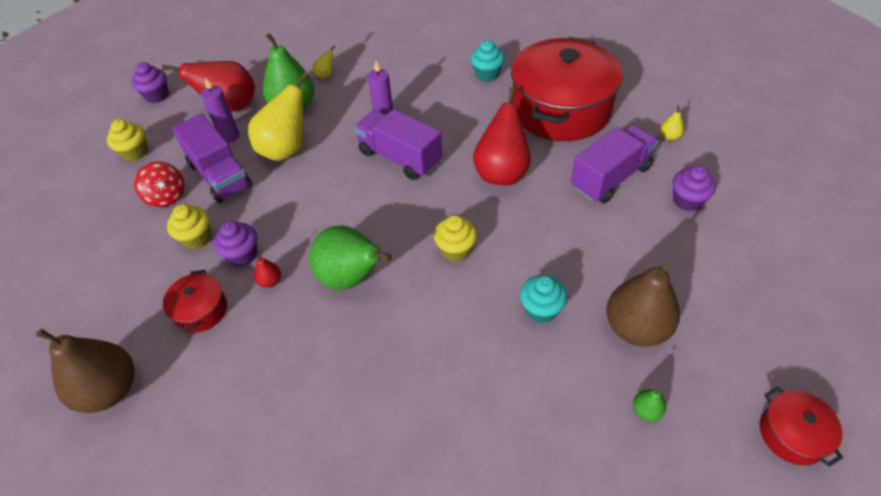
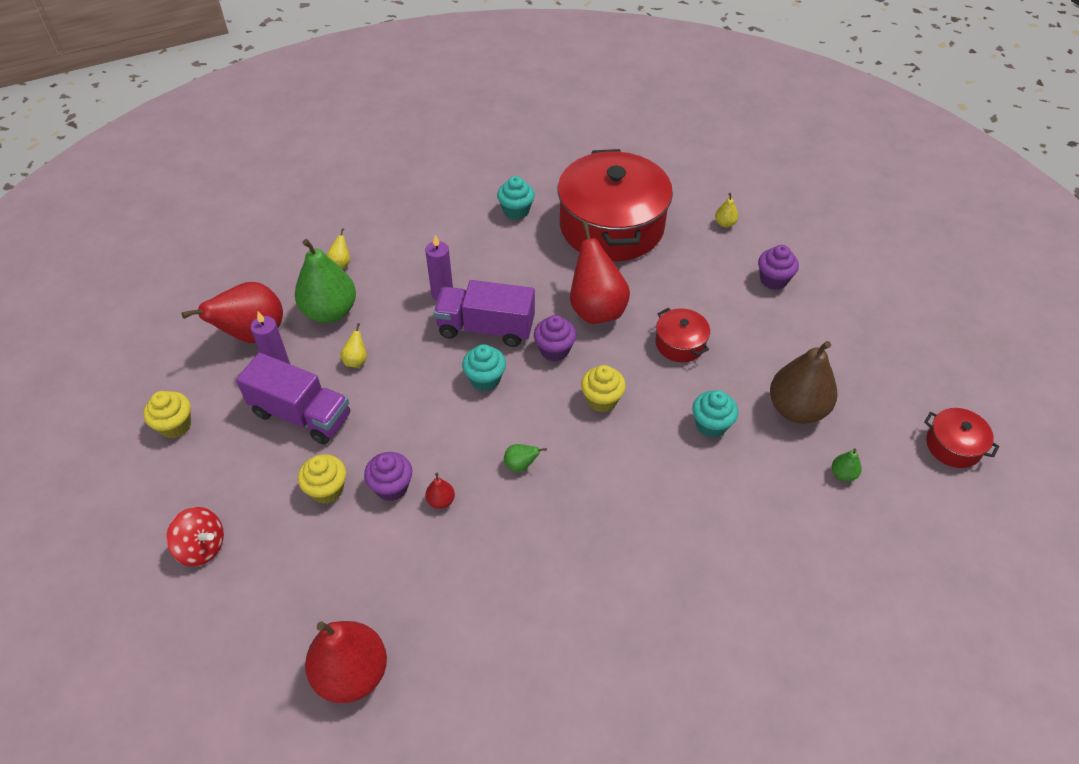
camera: 30 degrees left, 0 degrees up
brown pear [36,329,134,413] -> red pear [305,621,387,703]
purple cupcake [131,62,169,103] -> purple cupcake moved to [534,315,576,362]
red spinning top [134,161,184,208] -> red spinning top moved to [166,507,224,567]
red pot [163,270,227,333] -> red pot moved to [655,308,710,362]
yellow pear [248,71,309,161] -> yellow pear [340,323,367,368], size x0.42
green pear [309,225,392,290] -> green pear [504,444,547,472], size x0.42
purple truck [571,125,658,204] -> none
none -> turquoise cupcake [462,344,506,391]

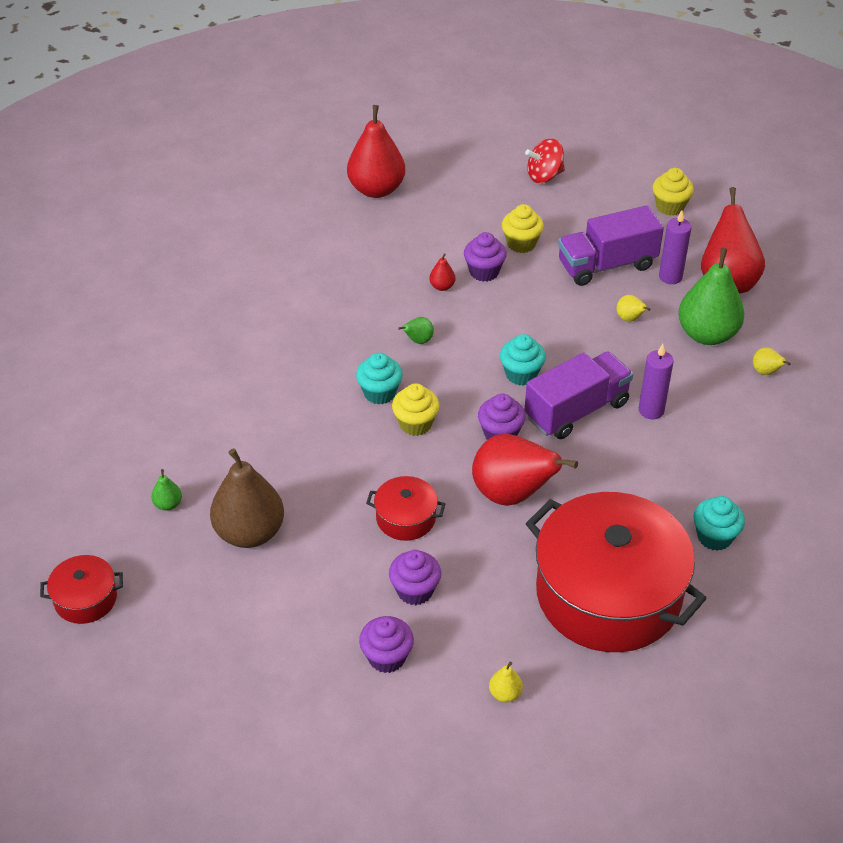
camera: 135 degrees right, 5 degrees down
turquoise cupcake [692,390,738,438] -> turquoise cupcake moved to [356,353,403,405]
none -> purple cupcake [389,550,441,605]

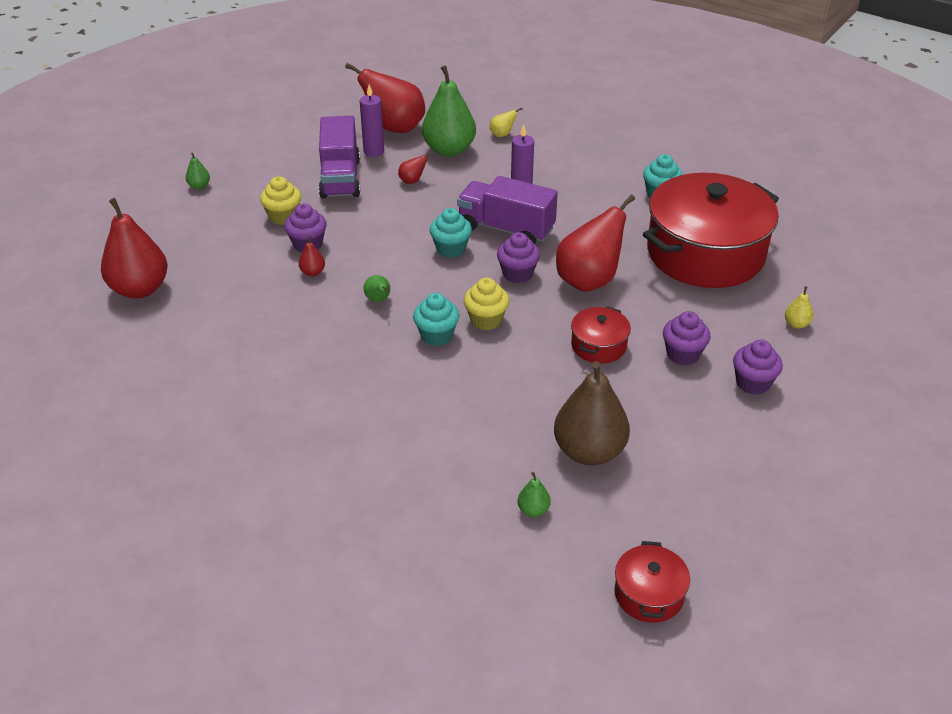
camera: 75 degrees left, 5 degrees down
red spinning top [525,138,565,183] -> green pear [186,152,210,189]
purple truck [525,351,633,439] -> purple truck turned 45 degrees counterclockwise [457,176,558,244]
yellow pear [616,295,650,322] -> red pear [398,153,432,184]
yellow cupcake [653,168,694,216] -> none

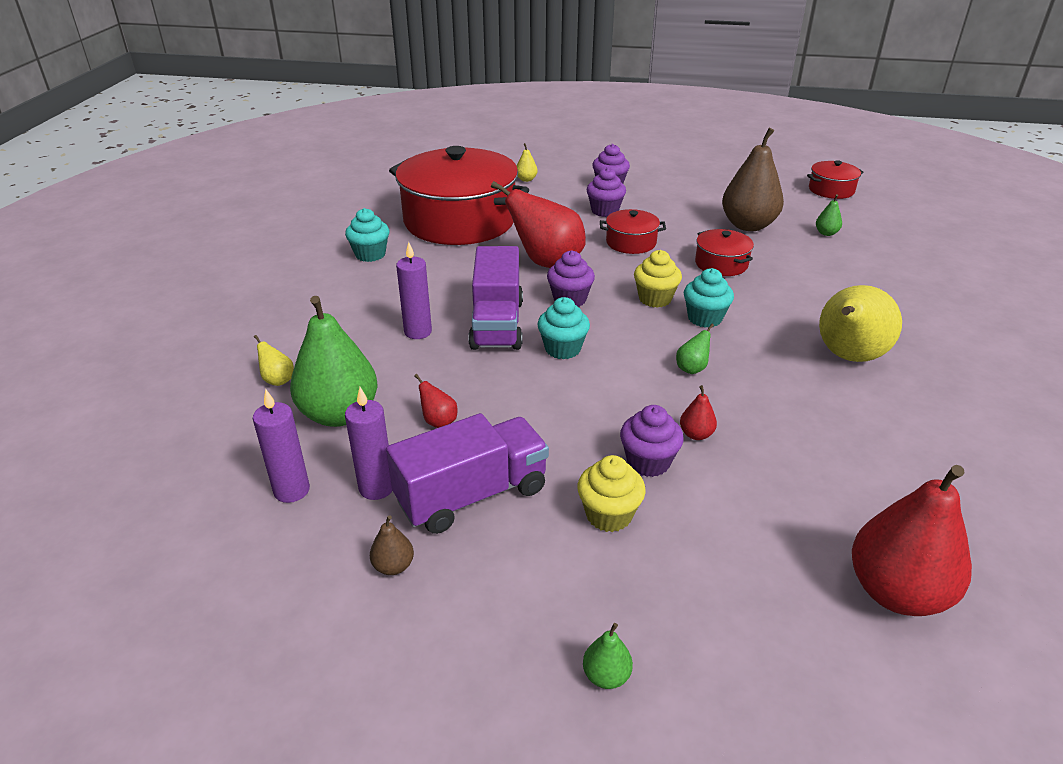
camera: 115 degrees left, 5 degrees down
red pear [345,63,425,133] -> purple candle [253,389,310,503]
none -> brown pear [370,515,414,575]
none -> red pot [695,229,754,276]
none -> yellow pear [819,285,902,362]

